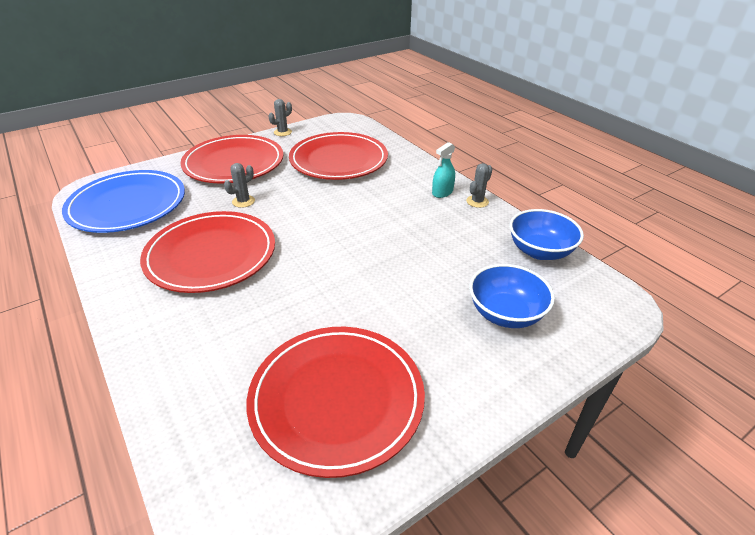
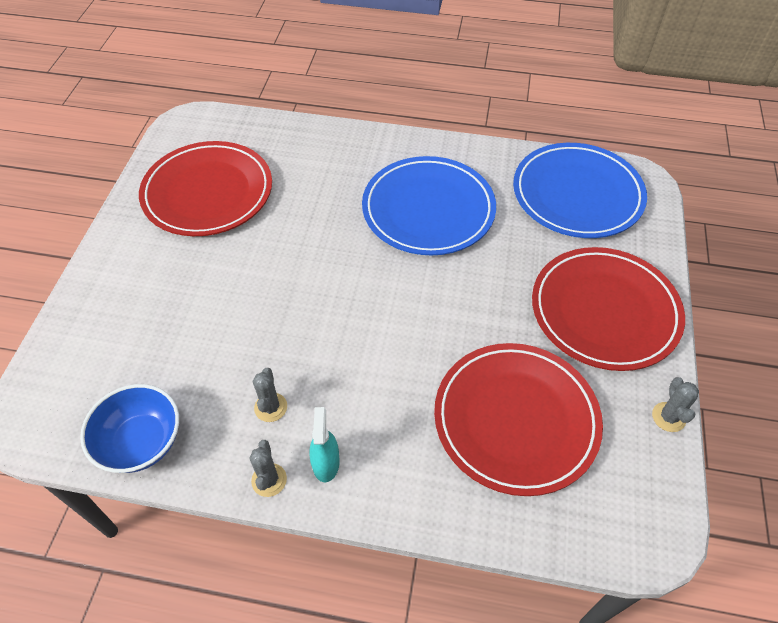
camera: 135 degrees right, 15 degrees up
red plate [140,211,275,293] -> blue plate [362,156,496,256]
grey cactus [224,163,255,208] -> grey cactus moved to [253,368,287,422]
blue bowl [469,264,555,328] -> none

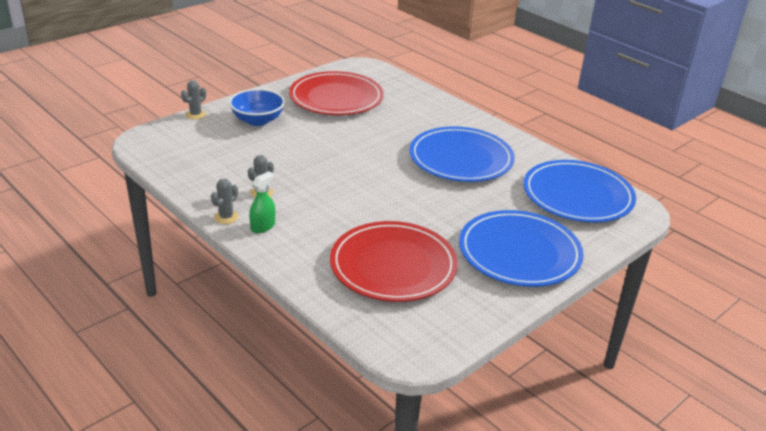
camera: 35 degrees right, 20 degrees down
blue bowl [80,384,179,473] -> blue bowl moved to [229,89,285,126]
turquoise spray bottle [309,407,340,482] -> green spray bottle [249,171,275,233]
red plate [532,247,685,371] -> blue plate [459,210,584,287]
grey cactus [652,377,699,432] -> grey cactus moved to [181,80,206,119]

